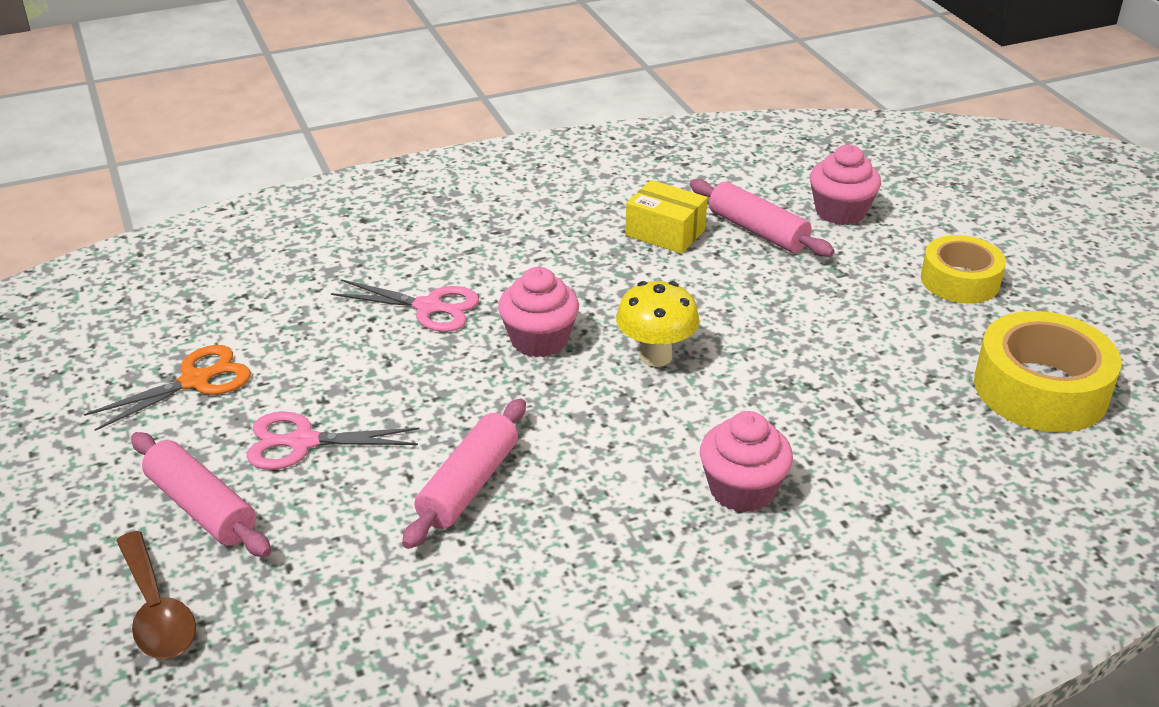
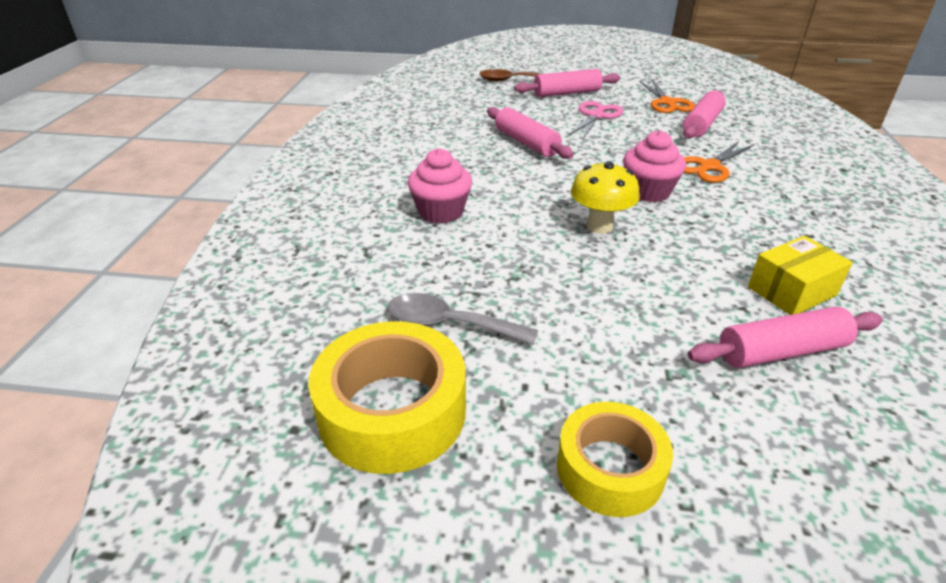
camera: 120 degrees right, 0 degrees up
pink scissors [331,279,479,332] -> orange scissors [683,141,754,183]
pink cupcake [810,145,881,225] -> none
none -> grey spoon [387,293,538,345]
none -> pink rolling pin [683,91,726,138]

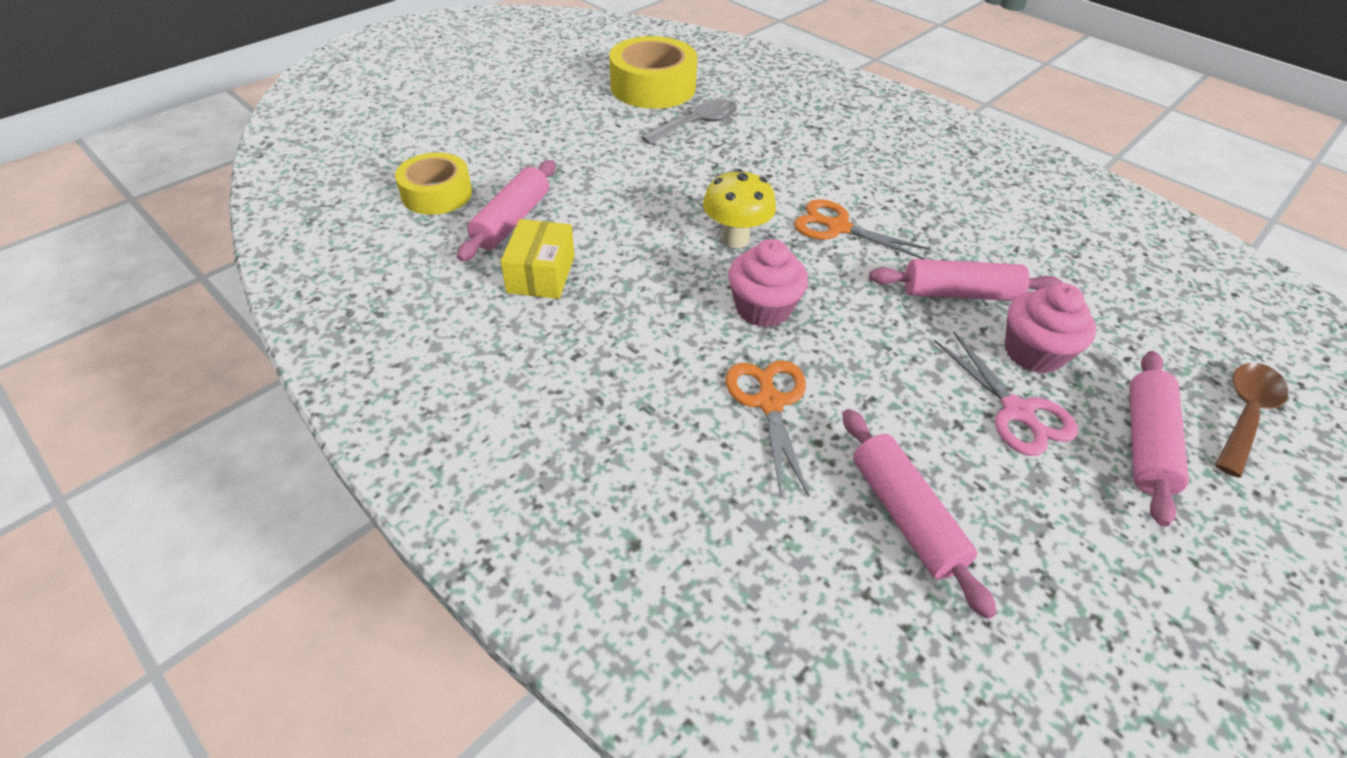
camera: 125 degrees right, 10 degrees up
pink cupcake [408,148,472,223] -> pink cupcake moved to [1005,283,1096,373]
yellow tape [557,402,673,517] -> yellow tape moved to [395,153,472,215]
orange scissors [640,80,695,113] -> orange scissors moved to [794,199,930,259]

